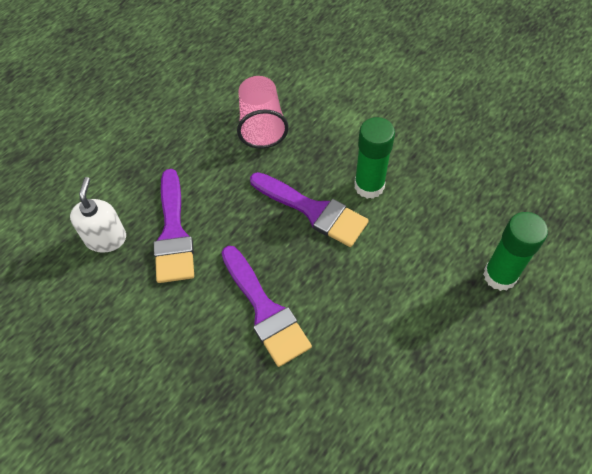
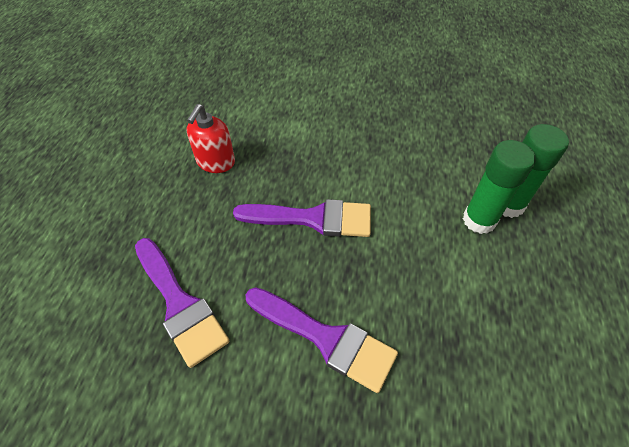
camera: 30 degrees left, 5 degrees down
white soap dispenser [70,177,126,253] -> none
pink cup [237,76,289,149] -> red soap dispenser [186,104,235,173]
green glue stick [354,117,395,199] -> green glue stick moved to [463,140,536,234]

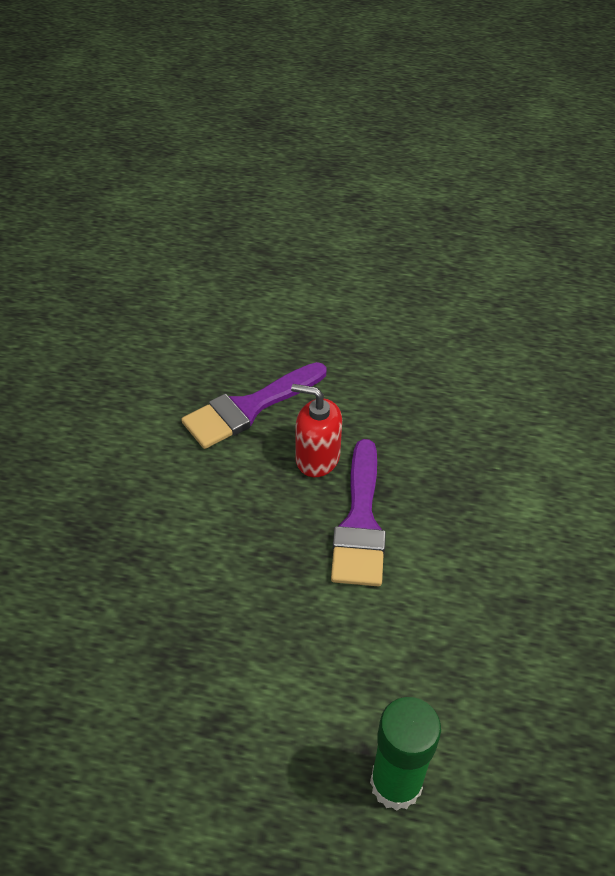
camera: 90 degrees right, 5 degrees down
red soap dispenser [186,104,235,173] -> red soap dispenser moved to [291,384,342,477]
purple brush [246,287,398,393] -> none
green glue stick [463,140,536,234] -> none

